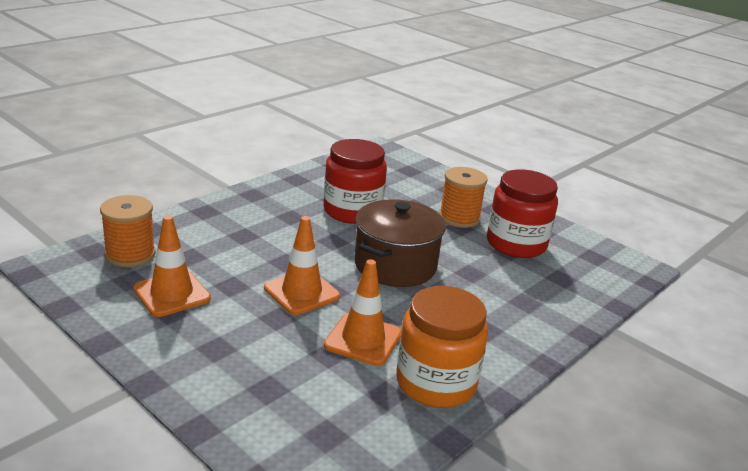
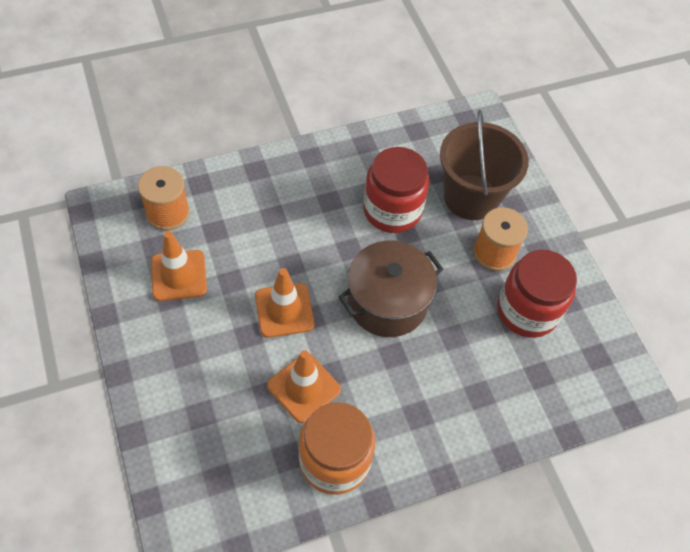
camera: 25 degrees right, 30 degrees up
none -> brown bucket [440,110,529,220]

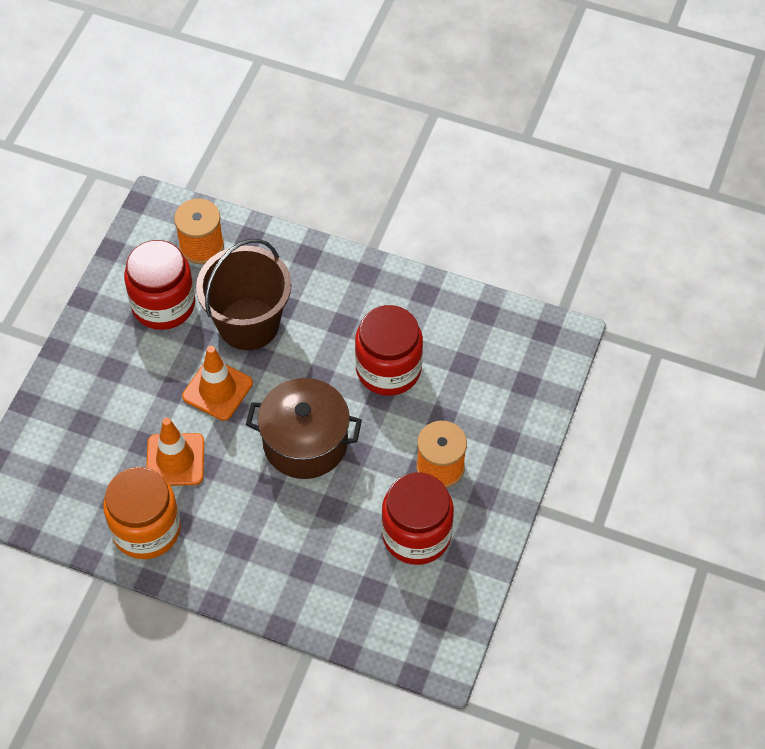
camera: 45 degrees right, 0 degrees up
orange traffic cone [151,231,207,301] -> red jar [124,240,195,330]
brown bucket [440,110,529,220] -> brown bucket moved to [196,239,291,350]

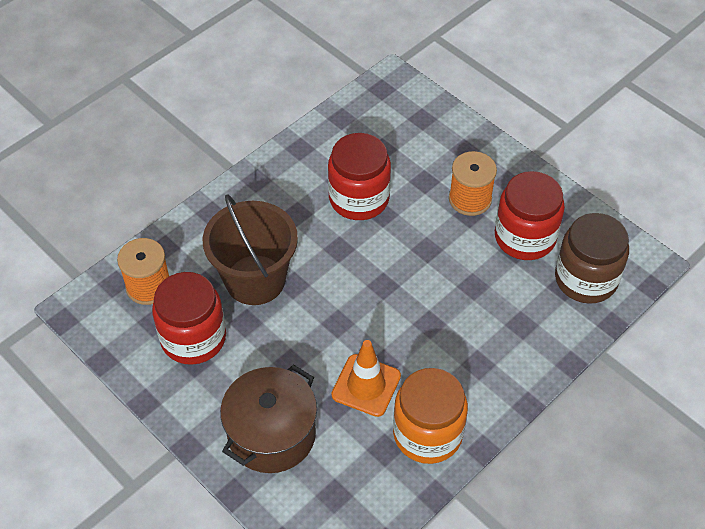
camera: 65 degrees left, 5 degrees down
orange traffic cone [182,346,253,421] -> none
brown pot [246,378,362,479] -> brown pot moved to [220,365,317,473]
none -> brown jar [555,213,629,304]

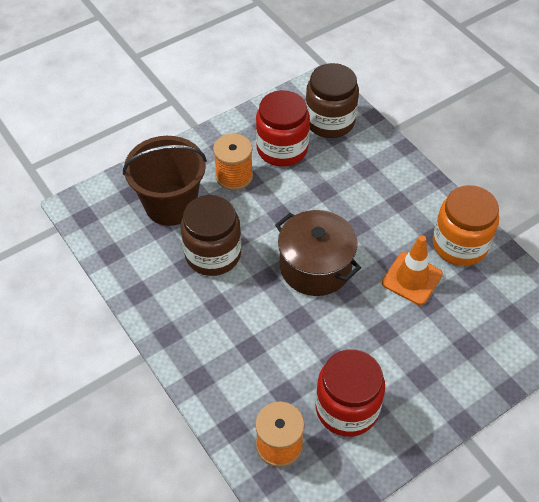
camera: 80 degrees left, 0 degrees up
brown bucket [203,195,298,305] -> brown bucket moved to [123,136,207,226]
brown pot [220,365,317,473] -> brown pot moved to [275,210,361,296]
red jar [328,133,391,220] -> brown jar [181,195,241,276]

